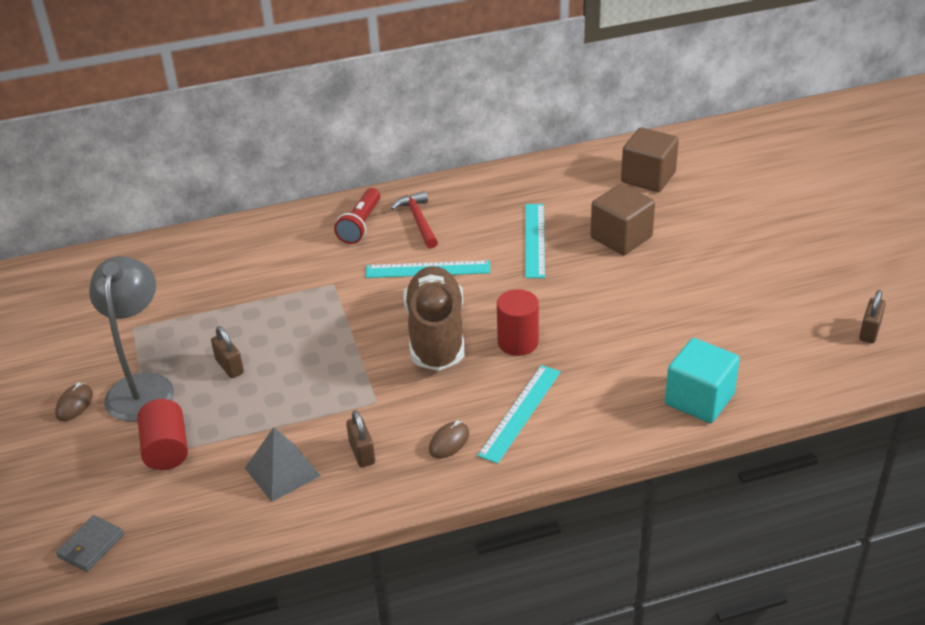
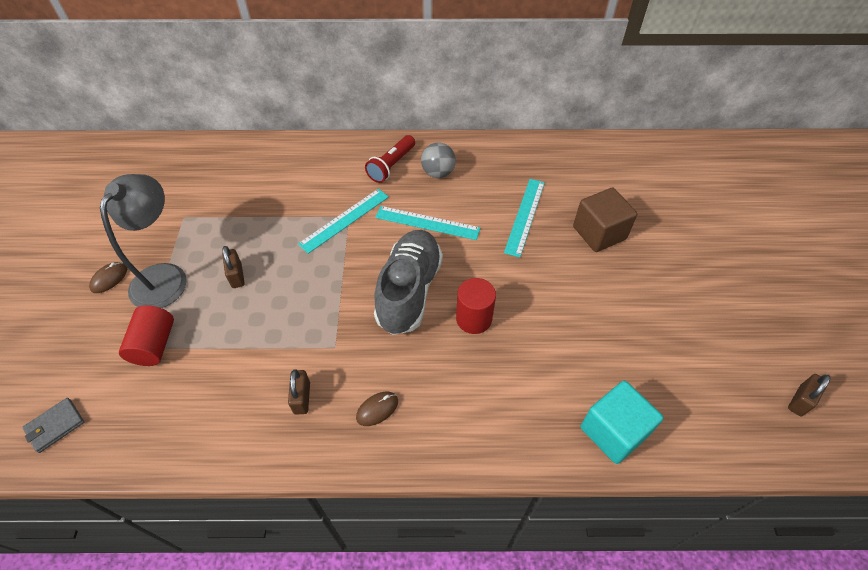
camera: 15 degrees right, 15 degrees up
grey pyramid [245,427,321,502] -> none
red hammer [391,191,438,249] -> grey ball [421,143,456,178]
brown shoe [404,266,464,371] -> grey shoe [374,230,443,335]
turquoise ruler [477,365,561,464] -> turquoise ruler moved to [298,189,389,254]
brown cube [621,127,679,192] -> none

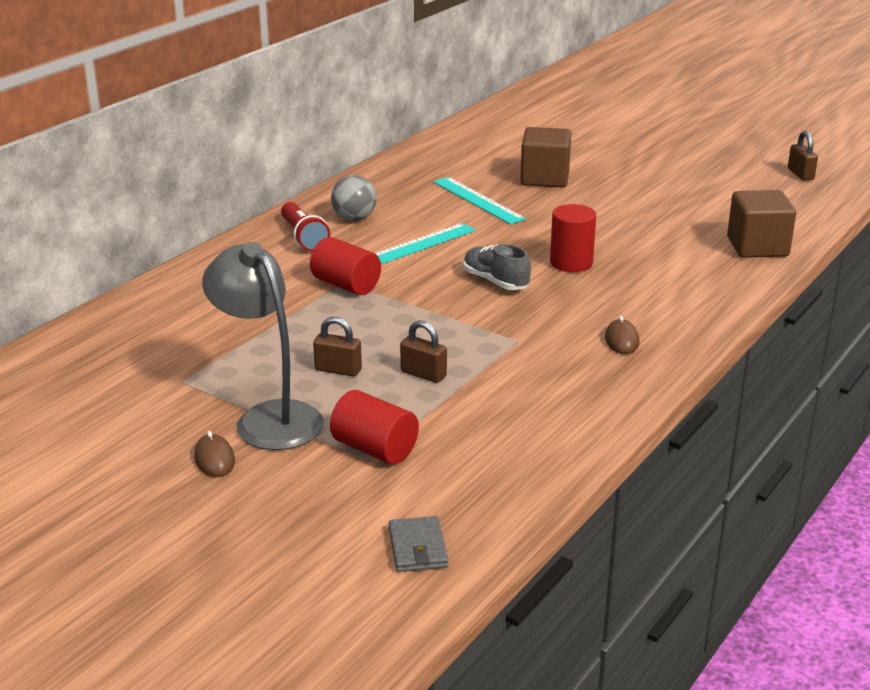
camera: 55 degrees left, 25 degrees down
brown padlock [288,369,310,415] -> brown padlock moved to [400,320,447,383]
turquoise ruler [298,189,389,254] -> red cylinder [310,237,381,295]
grey shoe [374,230,443,335] -> grey shoe [463,244,531,290], size x0.55
turquoise cube [581,381,663,464] -> brown cube [727,190,796,258]

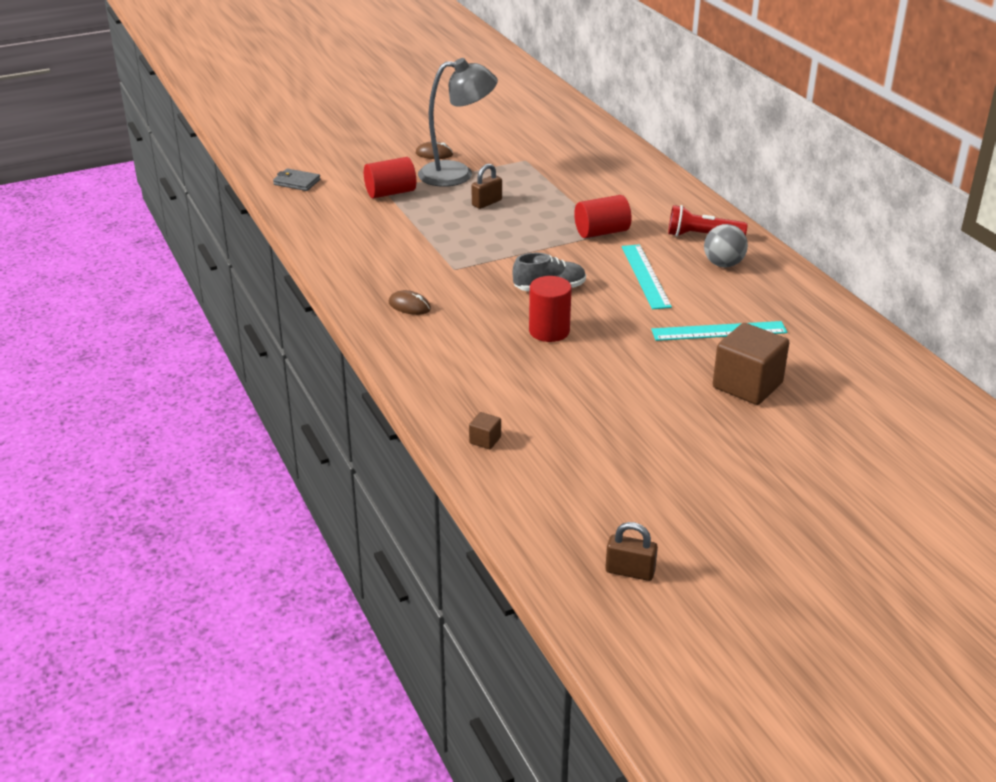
camera: 120 degrees right, 5 degrees up
brown padlock [400,320,447,383] -> none
brown cube [727,190,796,258] -> brown cube [469,412,501,449], size x0.43

